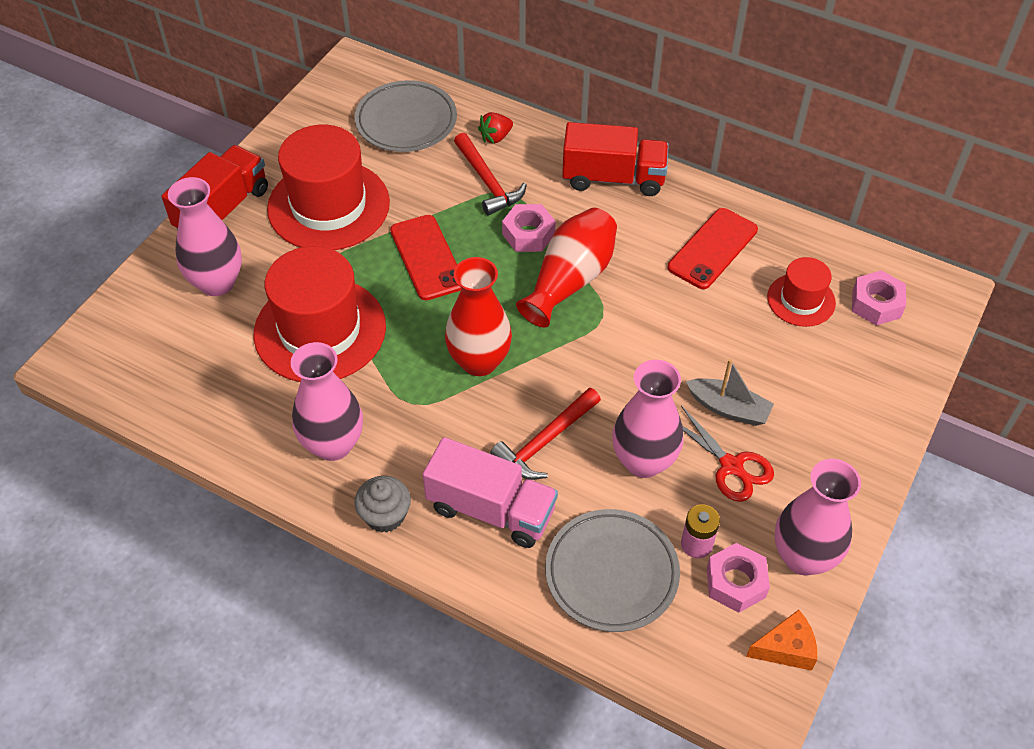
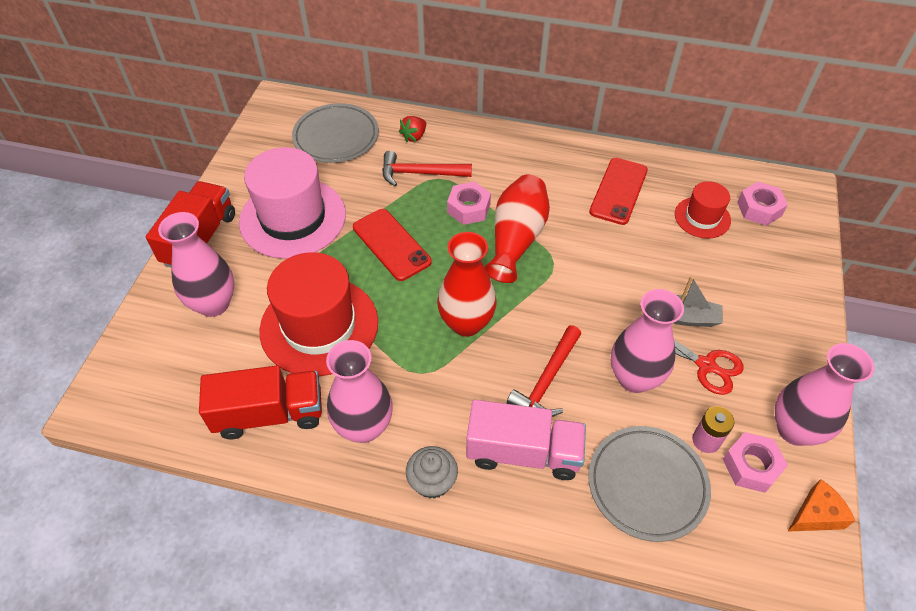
camera: 15 degrees left, 0 degrees up
red hat [267,125,390,250] -> pink hat [239,147,346,259]
red hammer [454,133,527,216] -> red hammer turned 135 degrees clockwise [382,151,472,186]
red truck [562,122,669,196] -> red truck moved to [199,366,322,440]

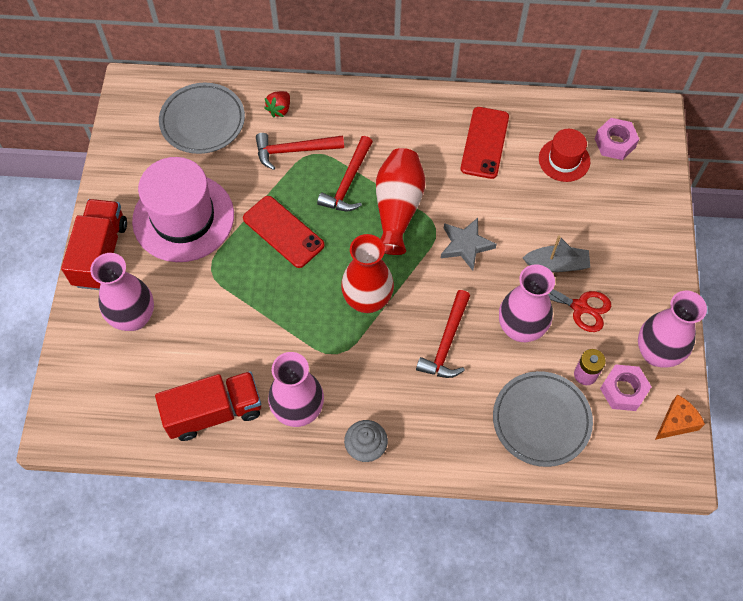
camera: 10 degrees left, 10 degrees up
red hat [259,252,378,376] -> none
pink nut [447,182,491,225] -> red hammer [317,136,373,211]
pink truck [466,400,586,480] -> none
none -> grey star [441,218,497,271]

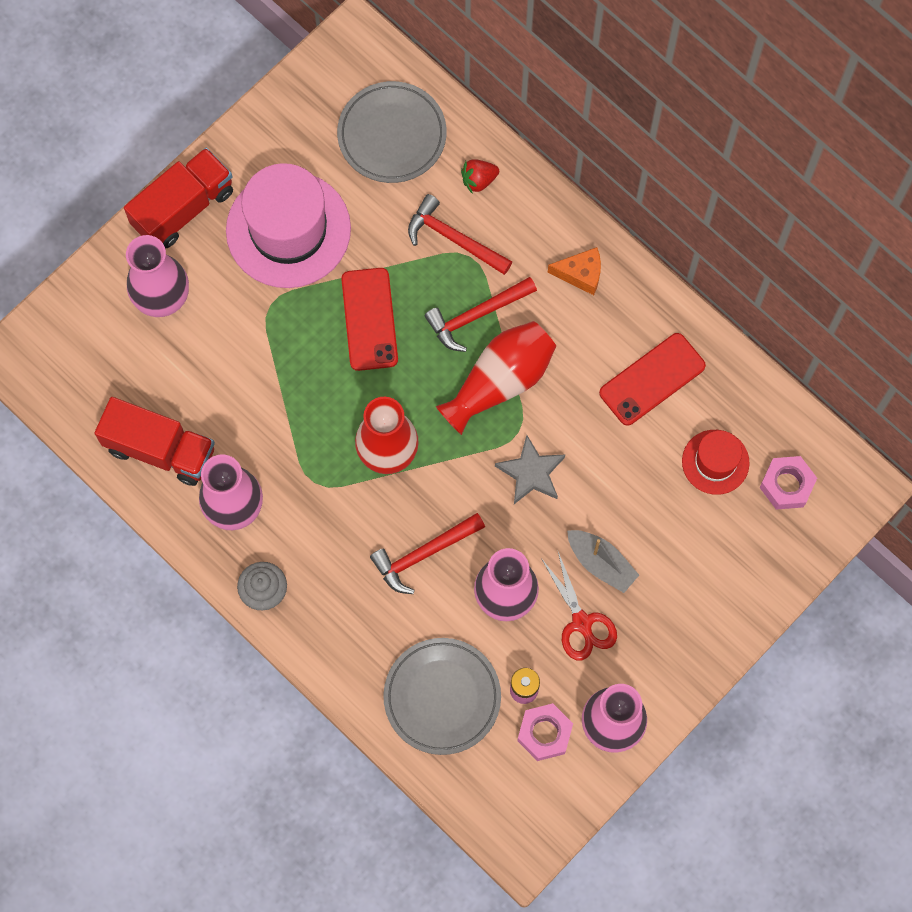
camera: 40 degrees right, 10 degrees up
orange cheese [655,394,705,440] -> orange cheese moved to [548,247,601,295]

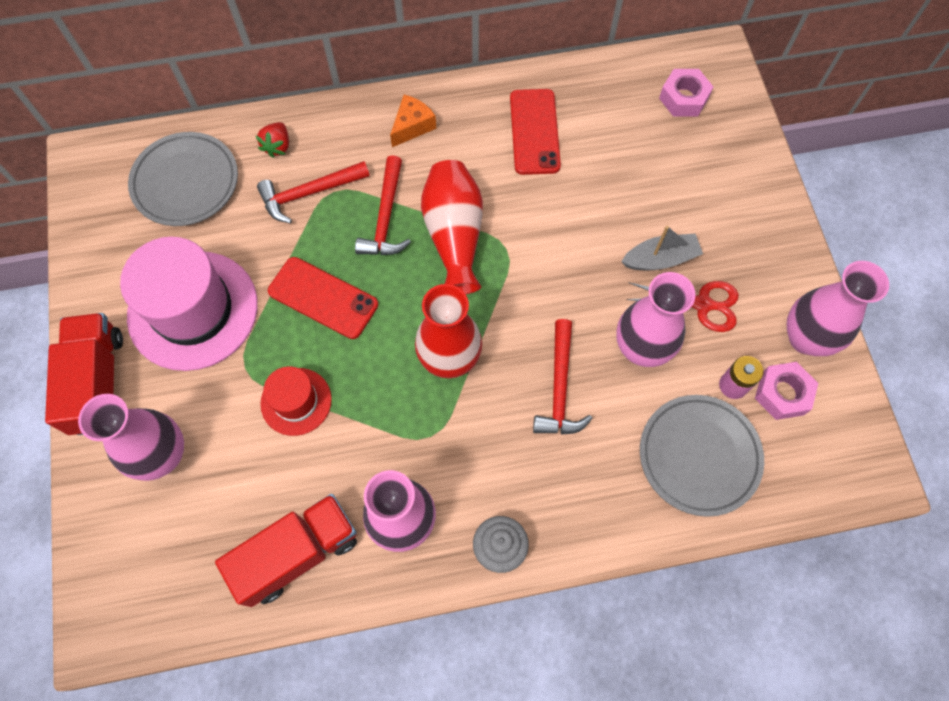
camera: 55 degrees left, 5 degrees down
grey star [495,435,565,504] -> none
red hat [682,430,750,495] -> red hat moved to [260,367,332,436]

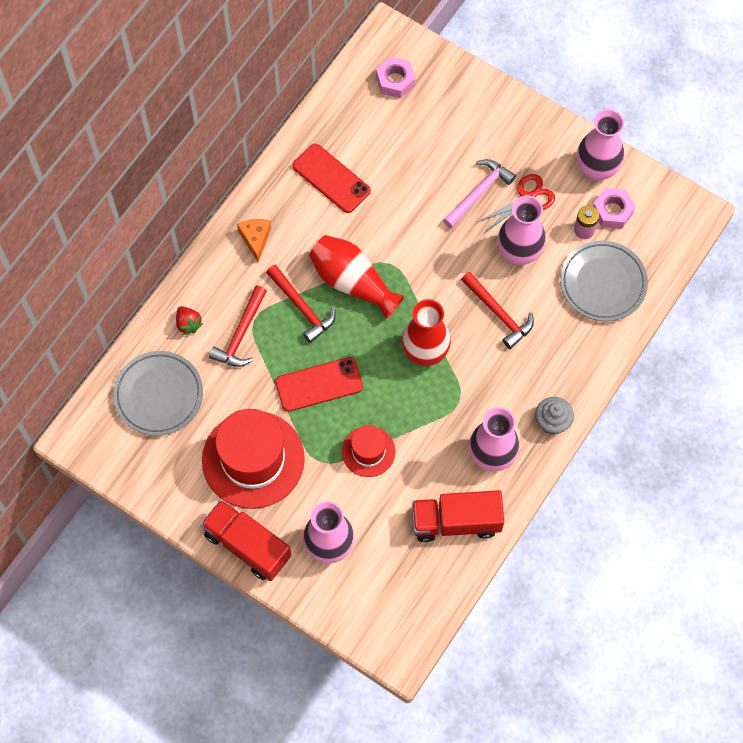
camera: 45 degrees left, 0 degrees up
pink hat [120,237,258,371] -> red hat [202,409,305,509]
red truck [215,494,357,607] -> red truck turned 105 degrees counterclockwise [412,490,504,542]
grey boat [621,225,703,270] -> pink hammer [443,159,516,228]

